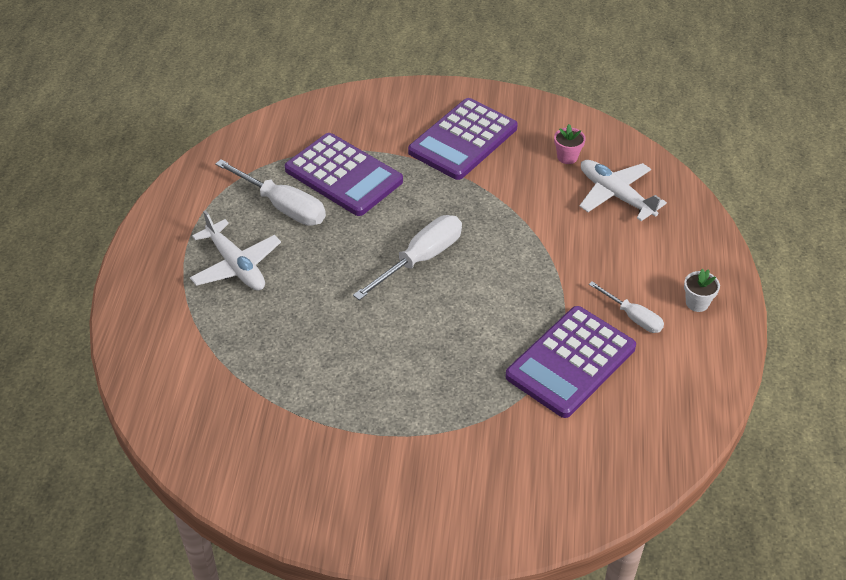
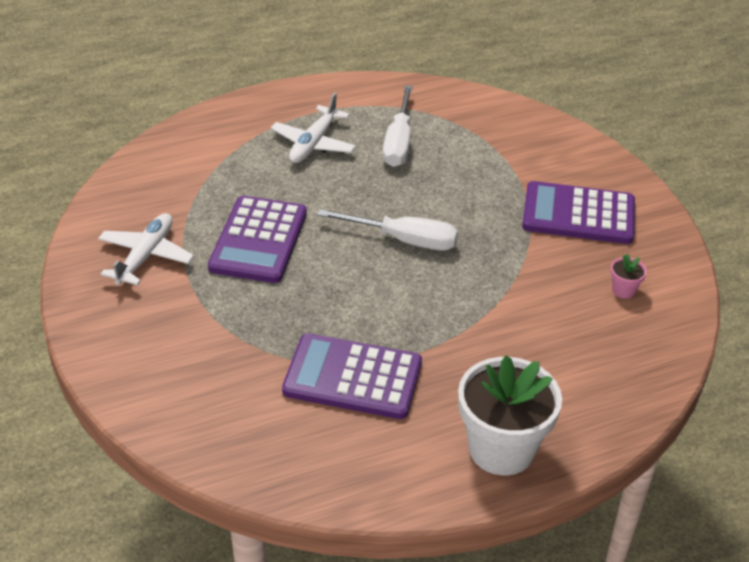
camera: 60 degrees right, 5 degrees down
purple calculator [285,133,403,216] -> purple calculator moved to [208,196,307,283]
white plane [580,160,667,221] -> white plane moved to [98,213,194,285]
white screwdriver [589,282,664,333] -> none
white flower pot [684,269,720,312] -> white flower pot [458,356,562,475], size x2.47

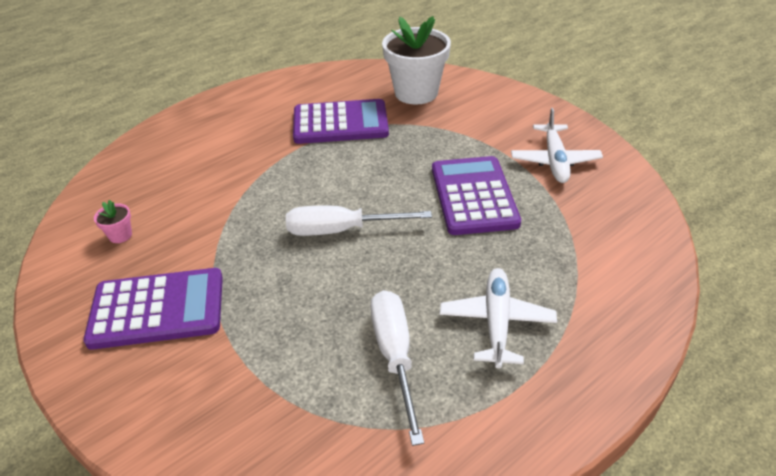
camera: 165 degrees right, 0 degrees up
white flower pot [458,356,562,475] -> white flower pot moved to [382,16,451,105]

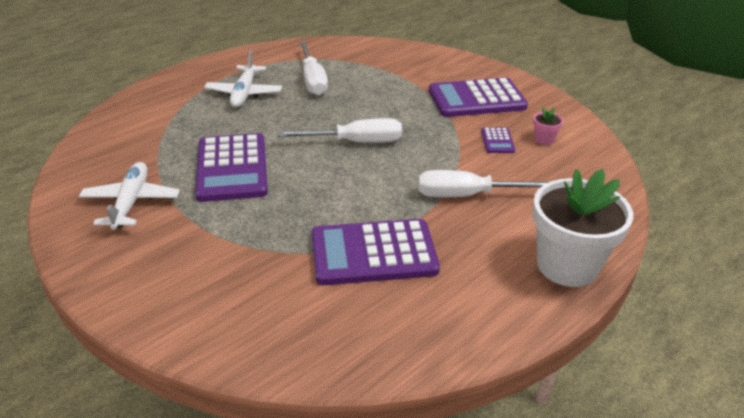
camera: 175 degrees right, 5 degrees down
white flower pot [382,16,451,105] -> white flower pot moved to [532,169,633,287]
none -> white screwdriver [418,170,548,197]
none -> purple calculator [481,127,515,153]

